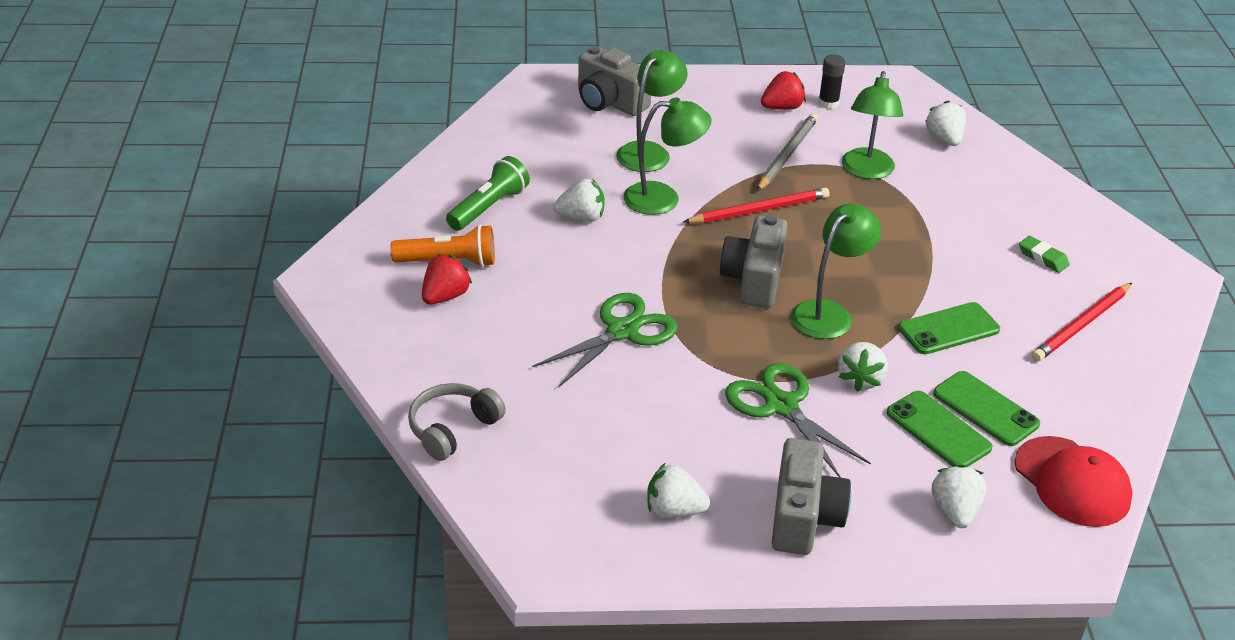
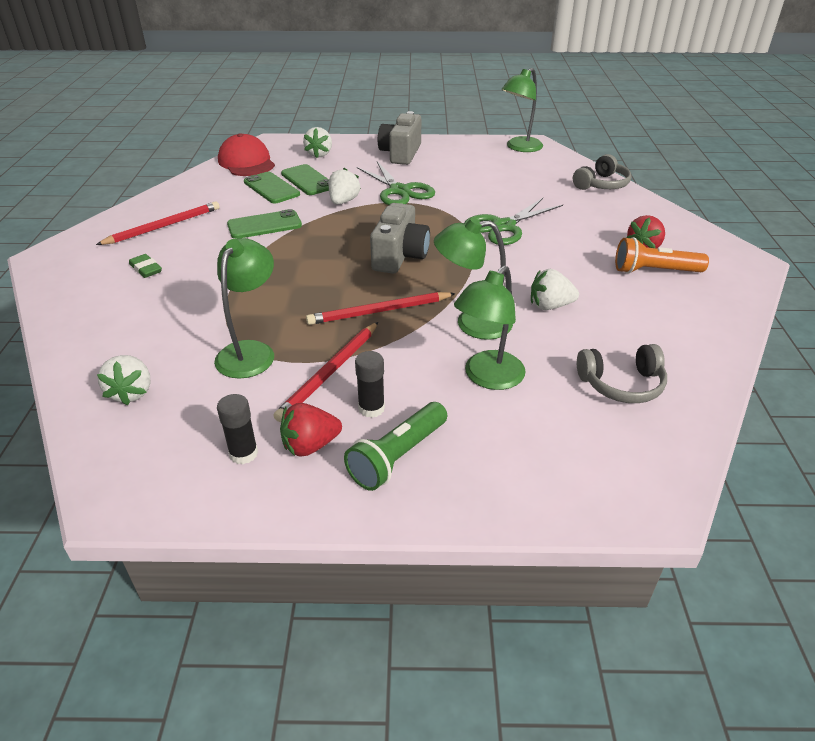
camera: 175 degrees left, 0 degrees up
green flashlight [446,156,530,231] -> green flashlight moved to [344,402,447,491]
grey camera [578,46,651,116] -> none
white strawberry [647,463,710,518] -> none
grey pencil [757,113,818,191] -> red pencil [273,322,378,422]
green lamp [791,203,881,339] -> green lamp moved to [502,68,543,152]
none -> black glue stick [355,351,385,418]
none -> grey headphones [577,344,667,403]

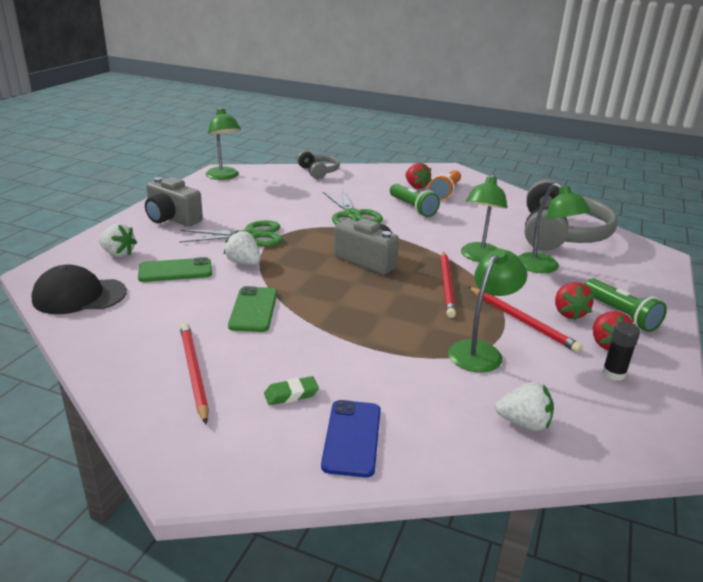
camera: 70 degrees left, 10 degrees down
green lamp [214,238,274,379] -> green lamp turned 90 degrees clockwise [448,248,527,373]
red cap [218,133,275,176] -> black cap [31,265,127,314]
green phone [244,172,300,203] -> none
black glue stick [355,351,385,418] -> red strawberry [555,282,594,320]
white strawberry [531,269,579,310] -> none
grey headphones [577,344,667,403] -> grey headphones [525,179,618,251], size x1.96
none -> blue phone [321,400,381,477]
none -> green flashlight [390,184,440,217]

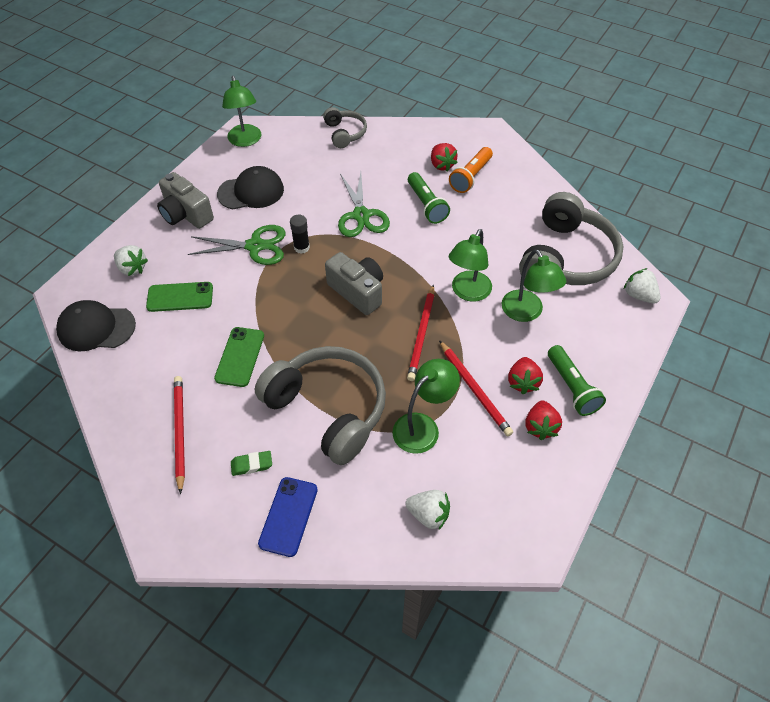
camera: 10 degrees right, 25 degrees up
white strawberry [224,230,261,265] -> white strawberry moved to [624,268,661,304]
black glue stick [602,322,640,381] -> black glue stick moved to [290,214,310,254]
none -> black cap [217,166,284,210]
none -> grey headphones [255,346,386,465]

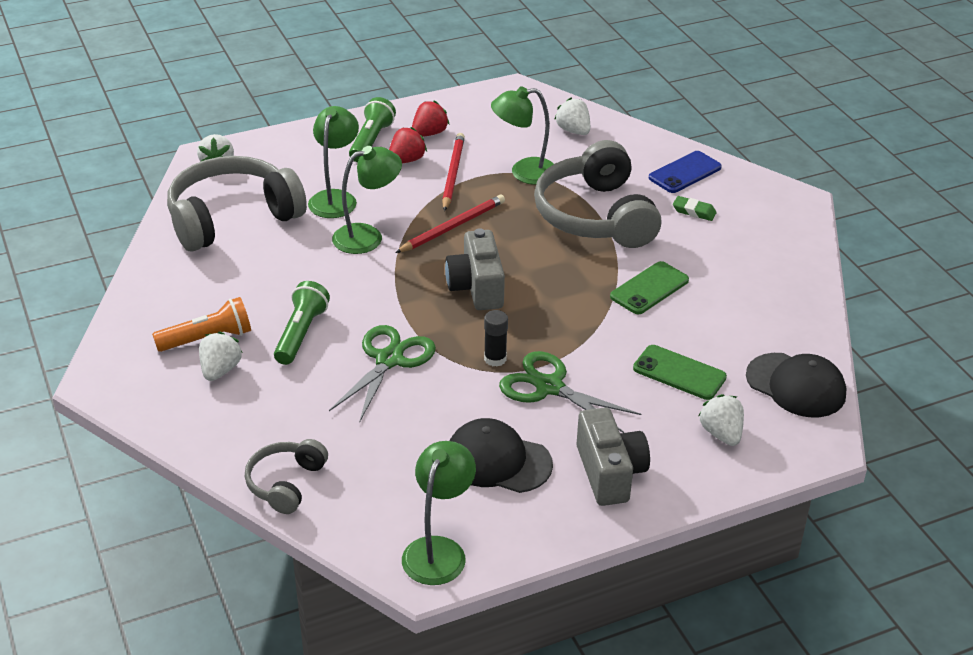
camera: 145 degrees left, 15 degrees down
red pencil [174,376,185,494] -> none
red strawberry [431,143,458,171] -> white strawberry [199,332,243,381]

